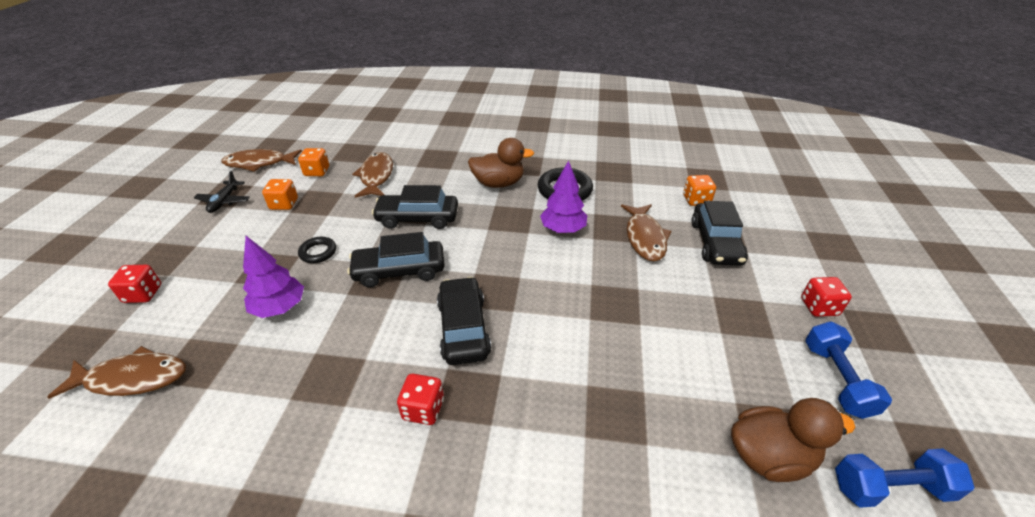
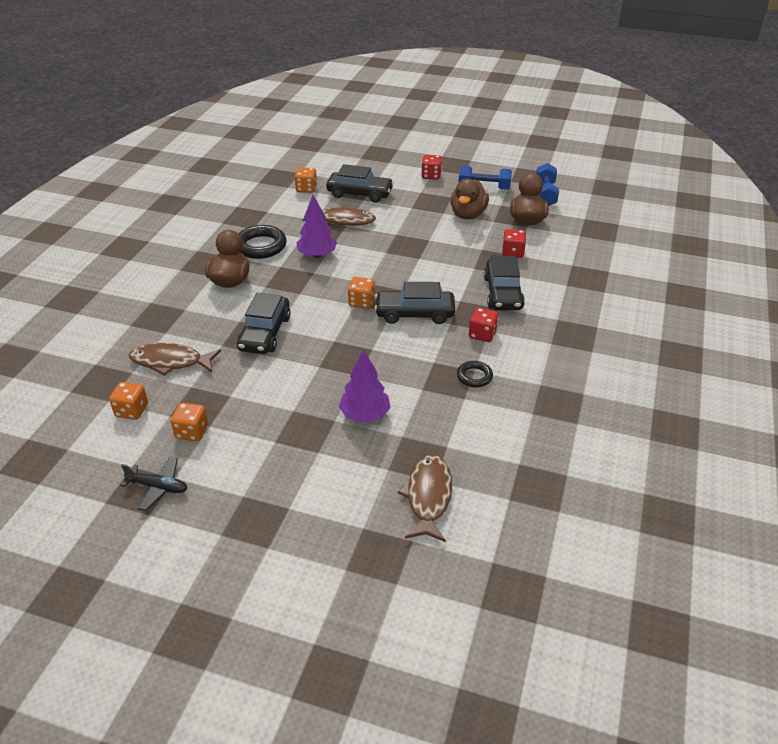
camera: 80 degrees left, 0 degrees up
red dice [108,265,161,303] -> red dice moved to [502,229,526,258]
brown fish [221,149,302,172] -> none
black ring [298,237,336,263] -> black ring moved to [457,361,493,387]
black car [347,232,445,287] -> black car moved to [484,256,525,310]
none -> orange dice [348,277,375,309]
none -> brown duck [451,179,489,219]

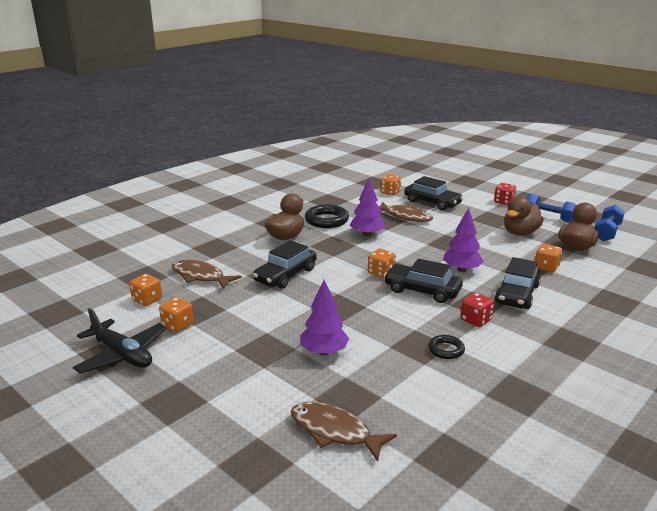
camera: 25 degrees right, 15 degrees down
black plane [120,457,187,511] -> black plane [73,308,167,374], size x1.63
brown fish [398,455,452,542] -> brown fish turned 90 degrees counterclockwise [291,402,397,462]
red dice [502,229,526,258] -> orange dice [535,244,562,272]
none -> purple tree [443,208,484,272]

